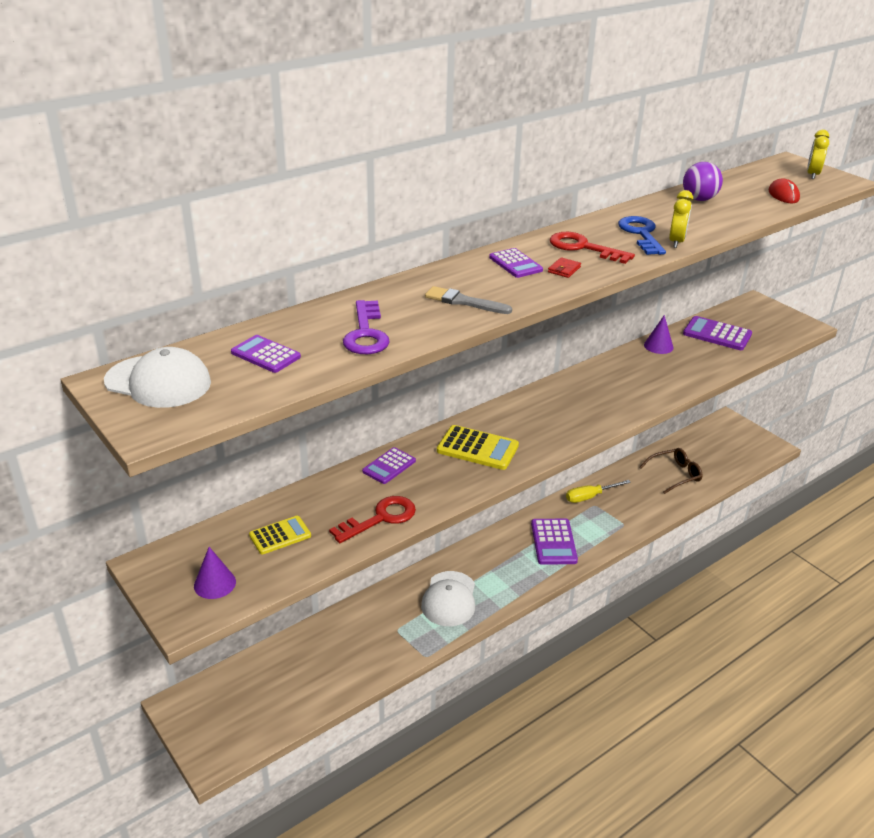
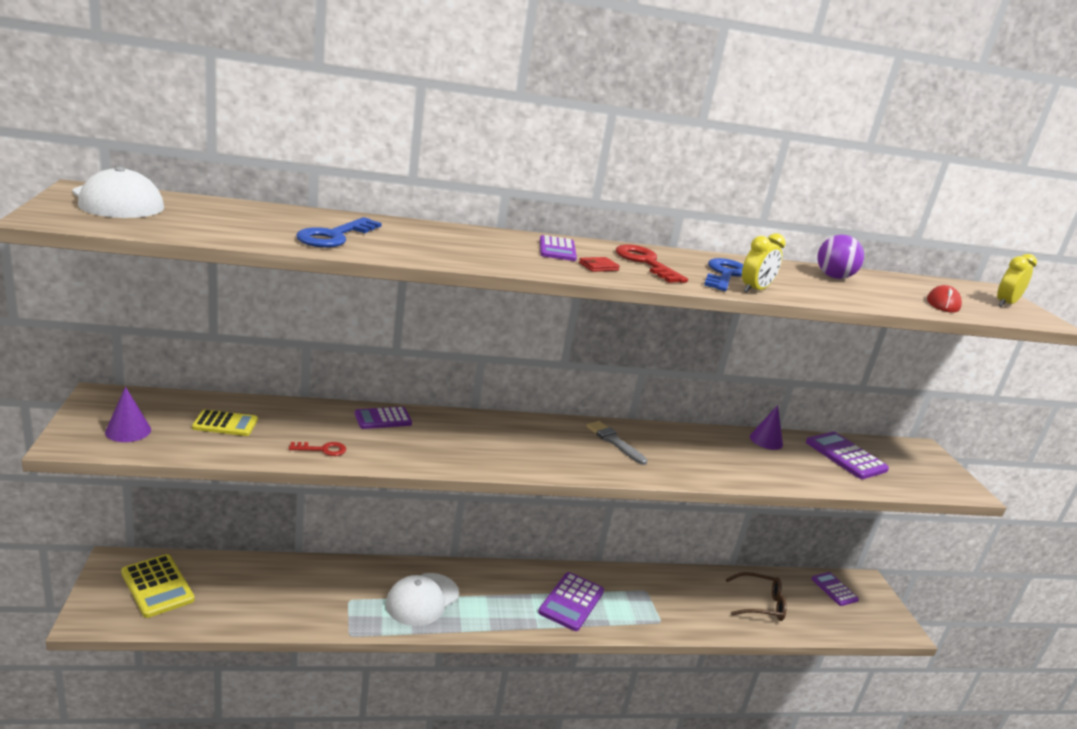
camera: 25 degrees right, 10 degrees down
purple calculator [231,335,301,373] -> purple calculator moved to [811,572,859,606]
red key [329,496,416,543] -> red key [289,442,346,456], size x0.57
purple key [343,300,390,354] -> blue key [296,217,382,248]
grey brush [425,286,512,314] -> grey brush moved to [587,421,647,465]
yellow calculator [437,425,519,470] -> yellow calculator moved to [121,554,195,618]
yellow screwdriver [566,480,631,503] -> none

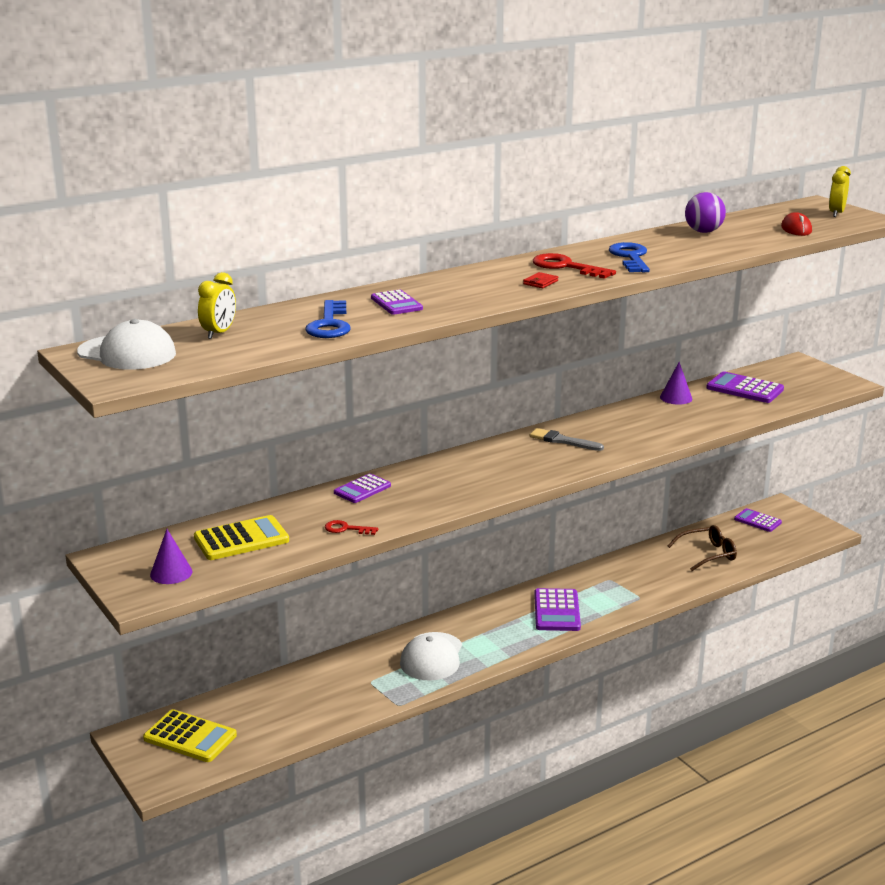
camera: 20 degrees left, 0 degrees up
yellow calculator [192,409,258,436] -> yellow calculator [194,515,289,560], size x1.52
red key [289,442,346,456] -> red key turned 135 degrees counterclockwise [325,520,378,535]
purple calculator [540,235,577,261] -> purple calculator moved to [371,290,423,315]
yellow clock [742,233,786,293] -> yellow clock moved to [198,272,236,339]

